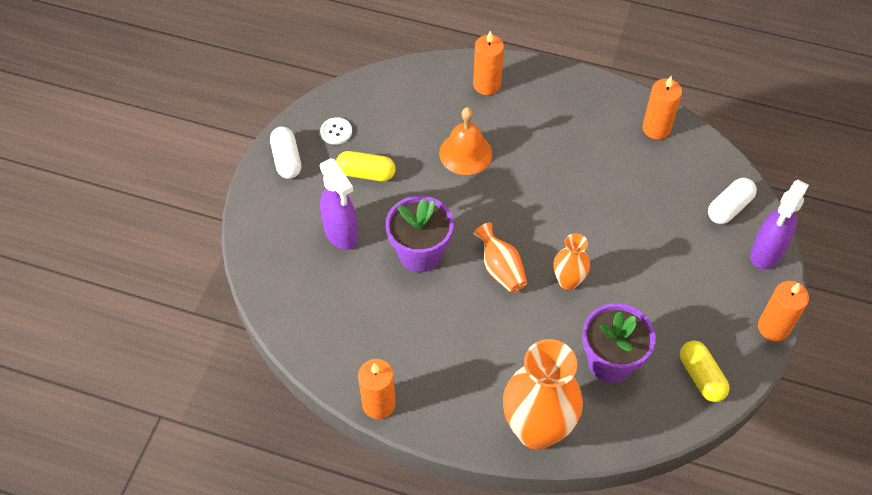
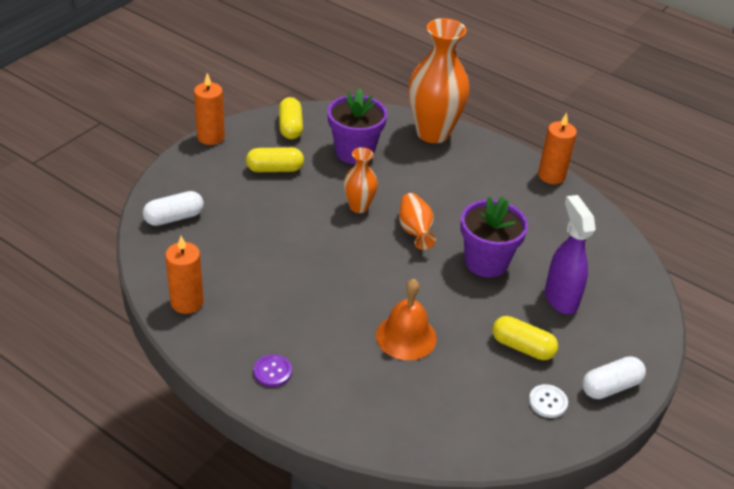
camera: 165 degrees left, 15 degrees down
white capsule [270,127,301,179] -> white capsule turned 60 degrees clockwise [582,356,646,399]
orange candle [473,31,504,95] -> none
purple spray bottle [750,179,809,270] -> none
none -> yellow capsule [246,147,304,172]
none -> purple button [254,354,292,387]

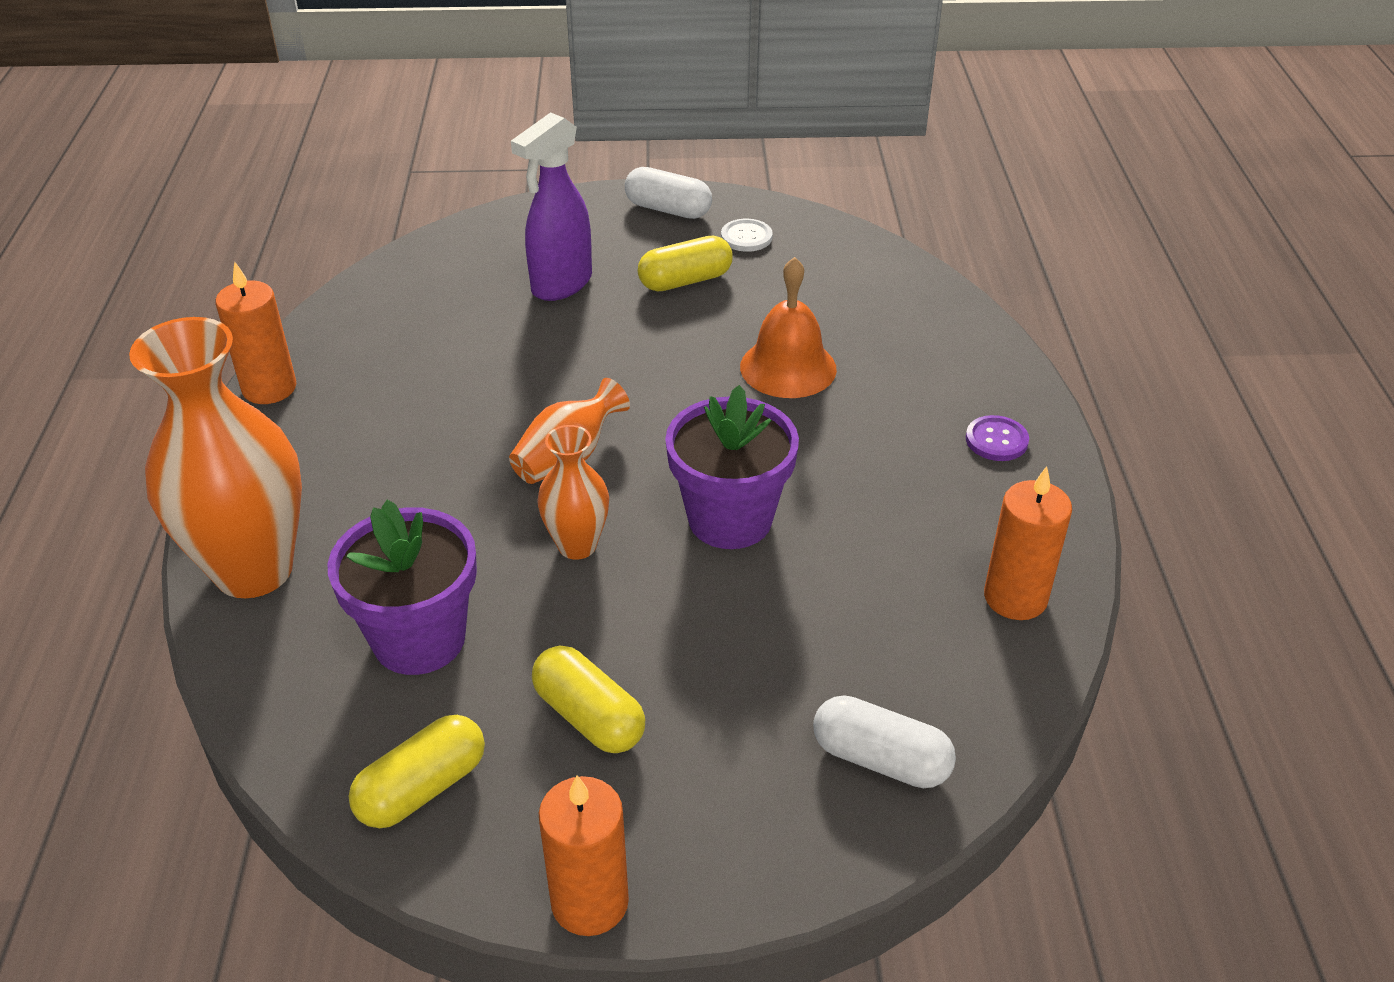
camera: 125 degrees left, 0 degrees up
purple flower pot [460,197,528,277] -> purple flower pot moved to [665,385,799,549]
yellow capsule [492,316,558,360] -> yellow capsule turned 75 degrees clockwise [638,236,733,291]

